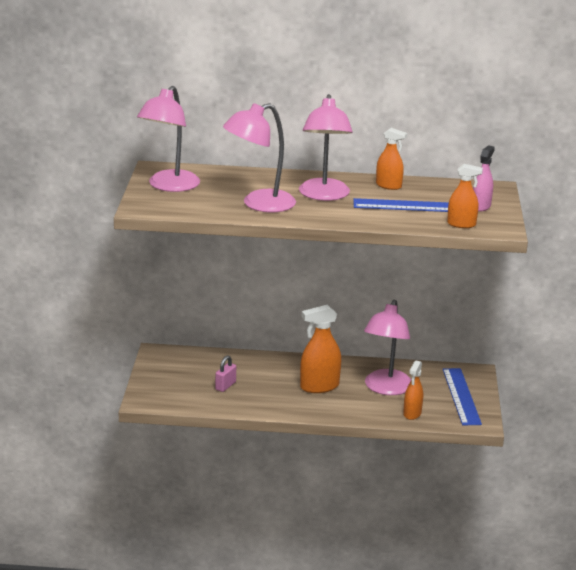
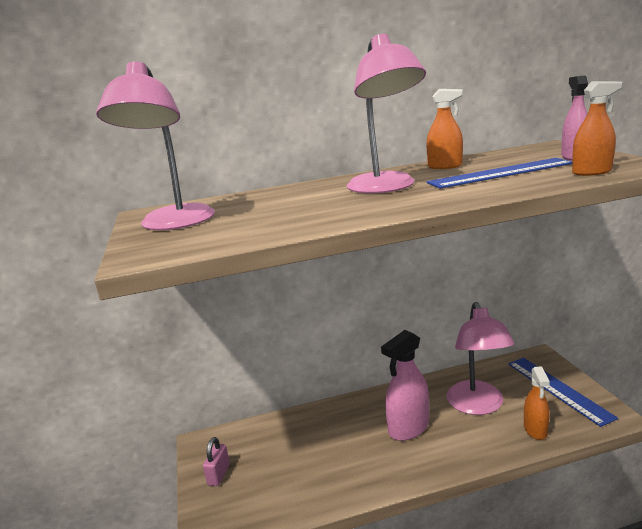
camera: 15 degrees left, 5 degrees down
pink padlock [215,355,236,392] -> pink padlock moved to [203,437,230,486]
pink lamp [223,103,296,213] -> none
orange spray bottle [300,305,341,393] -> pink spray bottle [381,330,429,441]

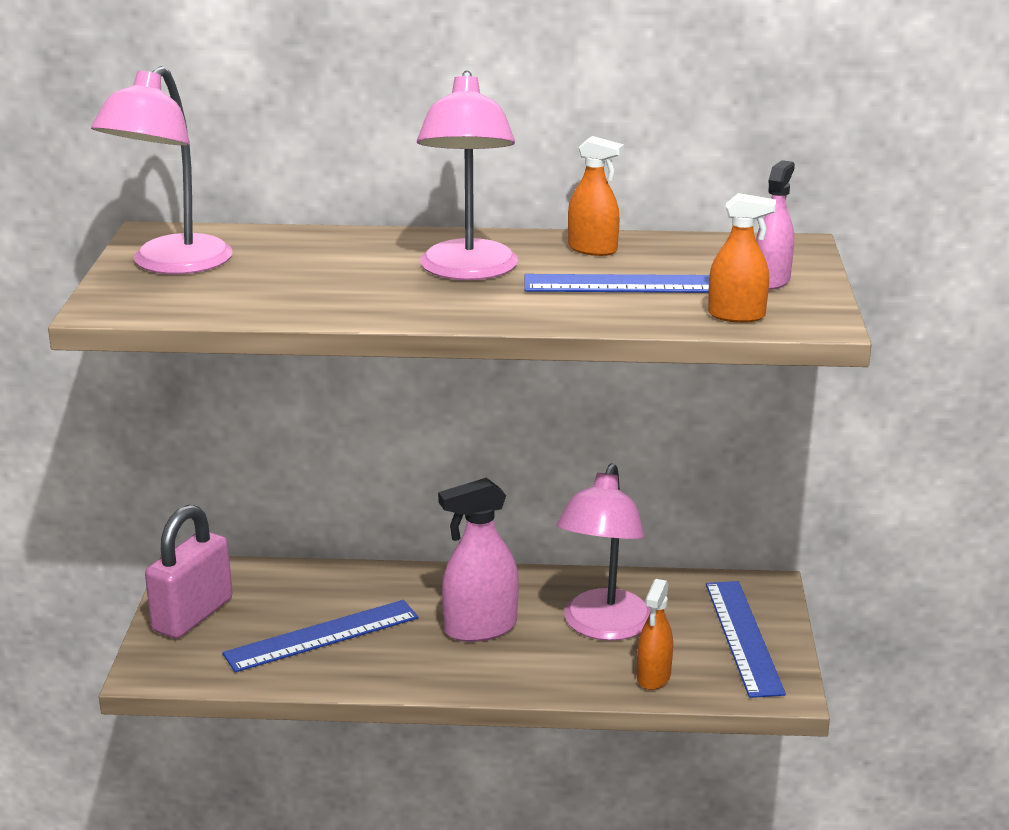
camera: 15 degrees right, 5 degrees up
pink padlock [203,437,230,486] -> pink padlock [145,505,232,639], size x1.97
none -> blue ruler [222,600,419,672]

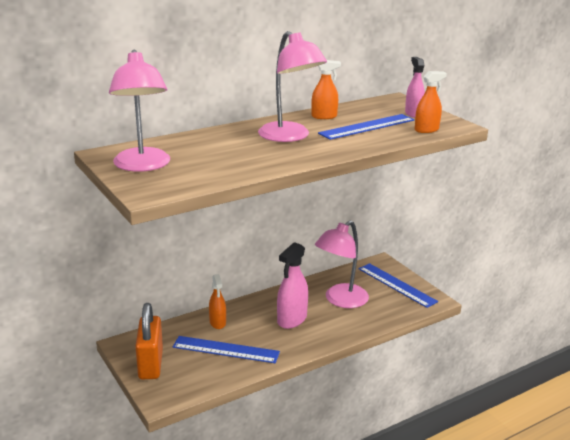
camera: 35 degrees left, 0 degrees up
pink padlock [145,505,232,639] -> orange padlock [135,303,163,379]
blue ruler [222,600,419,672] -> blue ruler turned 75 degrees clockwise [173,336,280,363]
pink lamp [557,463,651,641] -> pink lamp turned 60 degrees clockwise [315,220,369,308]
orange spray bottle [637,579,673,690] -> orange spray bottle moved to [209,274,226,329]

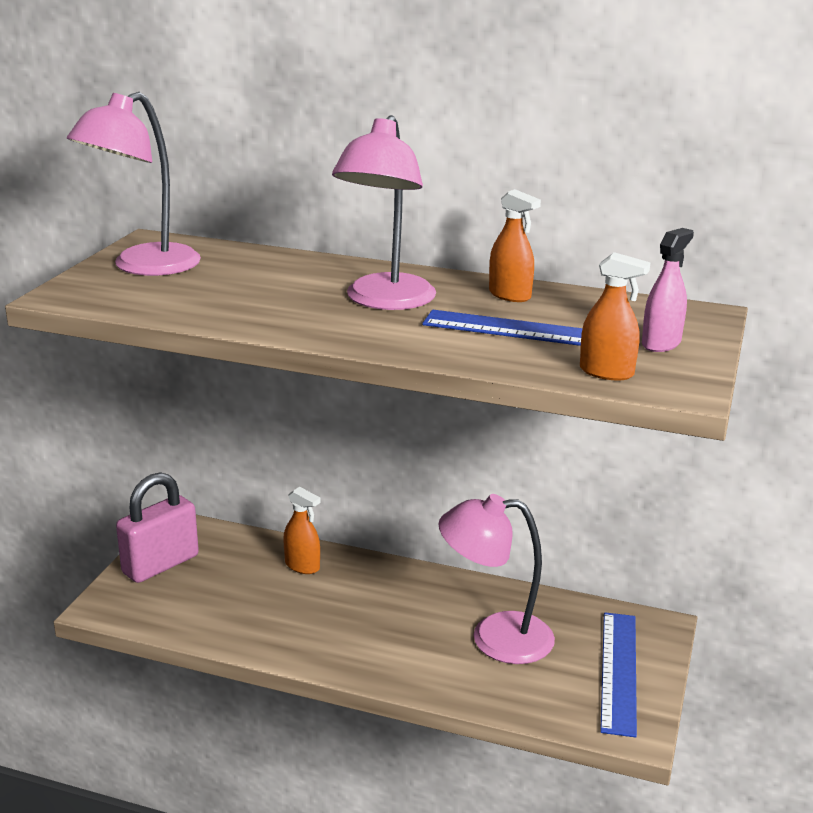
camera: 50 degrees right, 0 degrees up
orange padlock [135,303,163,379] -> pink padlock [116,472,199,583]
blue ruler [173,336,280,363] -> none
orange spray bottle [209,274,226,329] -> orange spray bottle turned 90 degrees counterclockwise [283,487,321,574]
pink spray bottle [277,242,308,329] -> none

